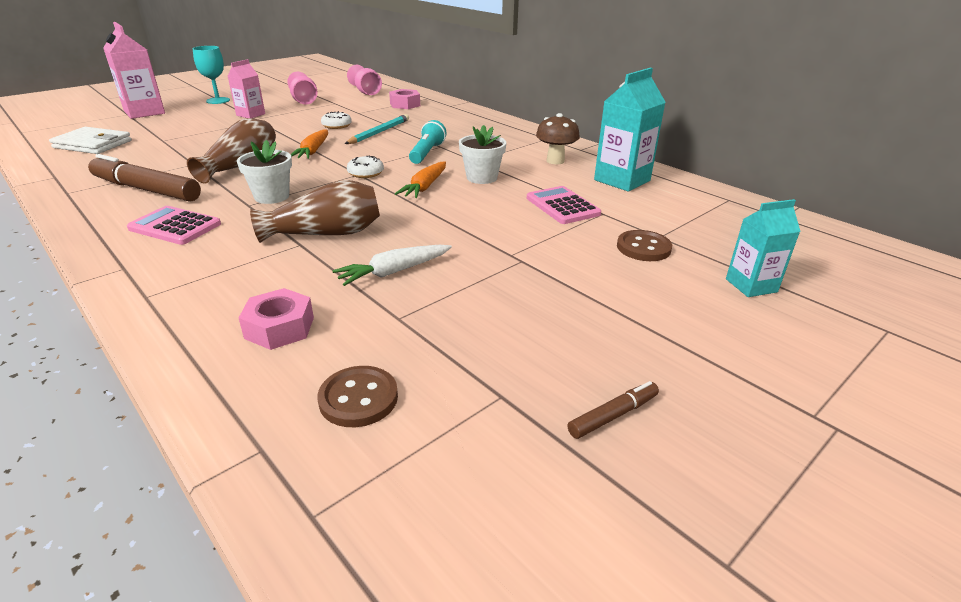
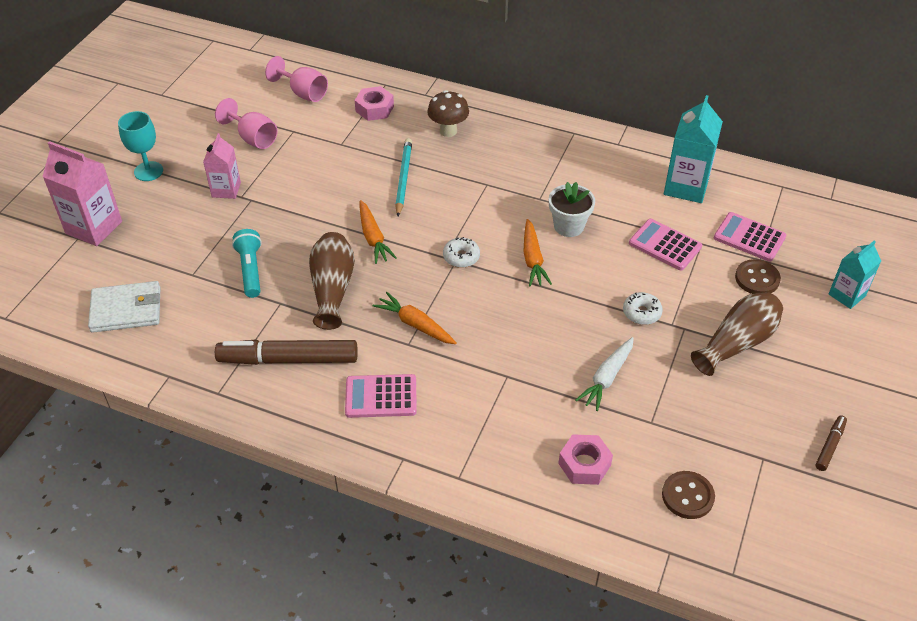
camera: 25 degrees left, 15 degrees up
white flower pot [237,140,292,204] -> orange carrot [373,292,456,344]
brown vase [250,180,380,243] -> brown vase moved to [691,292,783,376]
white donut [321,111,352,129] -> white donut moved to [623,292,663,325]
turquoise flashlight [409,120,447,164] -> turquoise flashlight moved to [232,229,262,298]
brown mushroom [536,113,580,164] -> brown mushroom moved to [427,90,469,137]
none -> pink calculator [714,212,786,262]

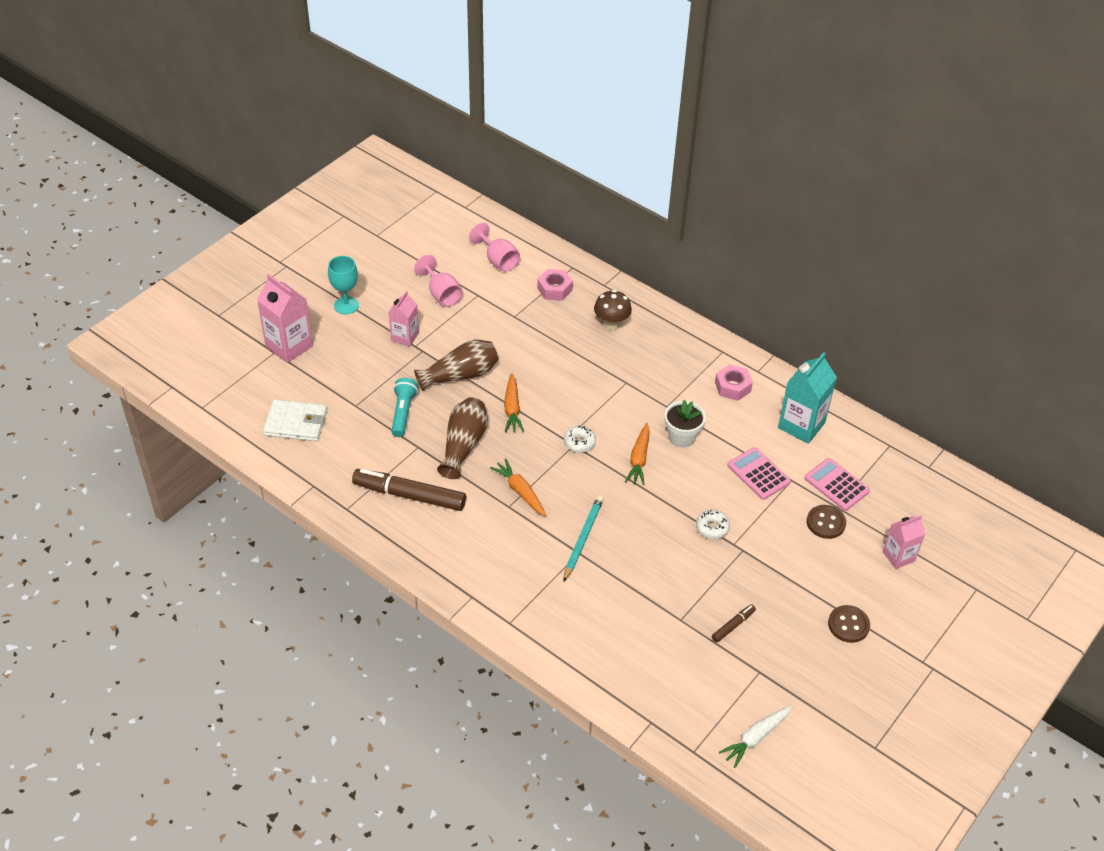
camera: 15 degrees right, 0 degrees up
pink calculator [345,374,417,418] -> none
turquoise pencil [395,138,412,216] -> turquoise pencil moved to [563,496,604,582]
pink nut [558,434,613,485] -> pink nut moved to [715,364,753,401]
white carrot [575,337,634,411] -> white carrot moved to [719,705,792,768]
brown button [662,471,715,519] -> brown button moved to [828,605,870,643]
brown vase [691,292,783,376] -> brown vase moved to [414,340,498,391]
brown marker [815,415,847,471] -> brown marker moved to [712,604,756,643]
turquoise carton [829,240,881,309] -> pink carton [882,515,925,569]

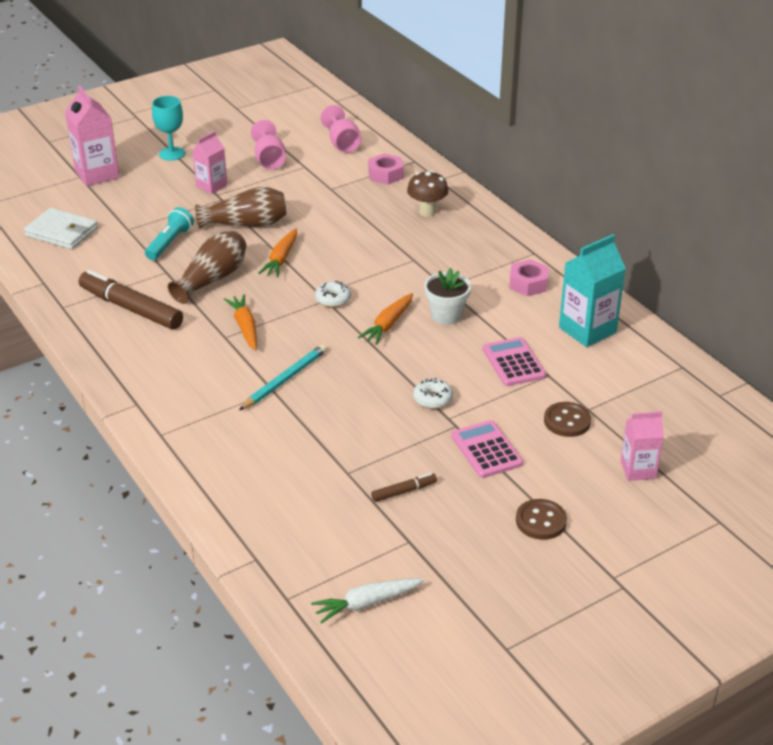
camera: 20 degrees right, 10 degrees down
pink calculator [804,458,870,511] -> pink calculator moved to [451,420,523,478]

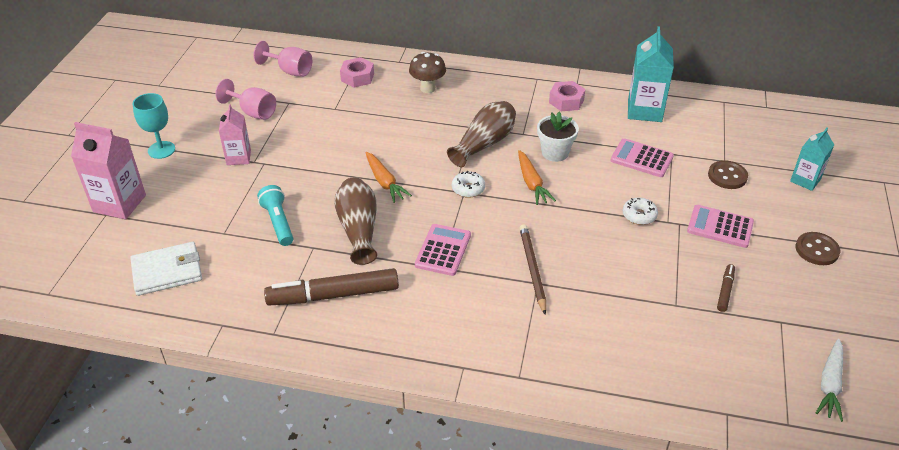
camera: 45 degrees left, 5 degrees up
brown vase [195,187,287,229] -> brown vase moved to [447,101,516,167]
orange carrot [224,294,257,350] -> pink calculator [415,224,471,276]
turquoise pencil [239,344,327,410] -> brown pencil [520,224,546,315]
pink carton [621,411,664,481] -> turquoise carton [790,128,834,191]

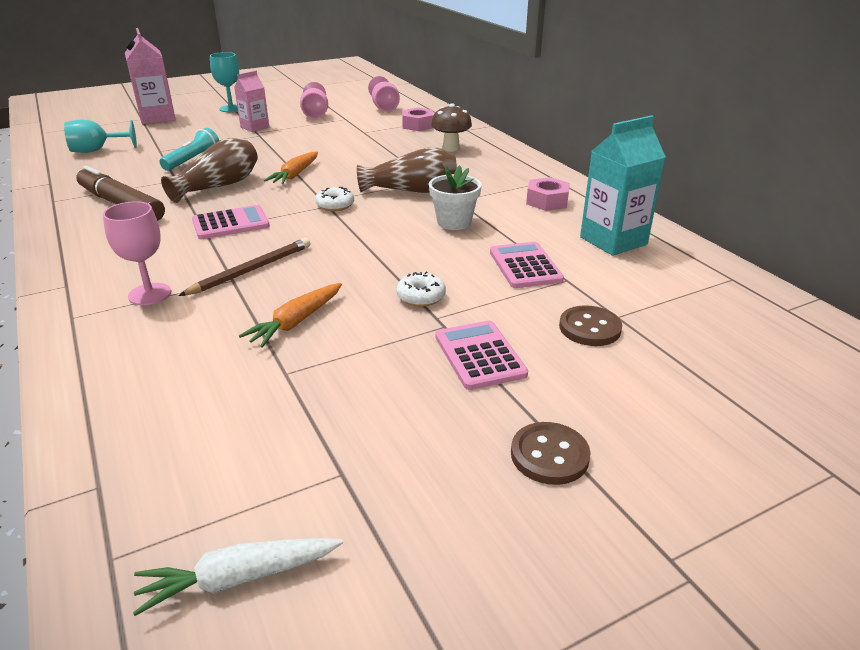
camera: 50 degrees right, 10 degrees down
white wallet [130,242,202,296] -> turquoise goblet [64,120,137,153]
orange carrot [518,150,556,205] -> orange carrot moved to [239,283,342,348]
brown marker [717,264,735,312] -> none
turquoise carton [790,128,834,191] -> none
none -> pink goblet [103,201,171,305]

